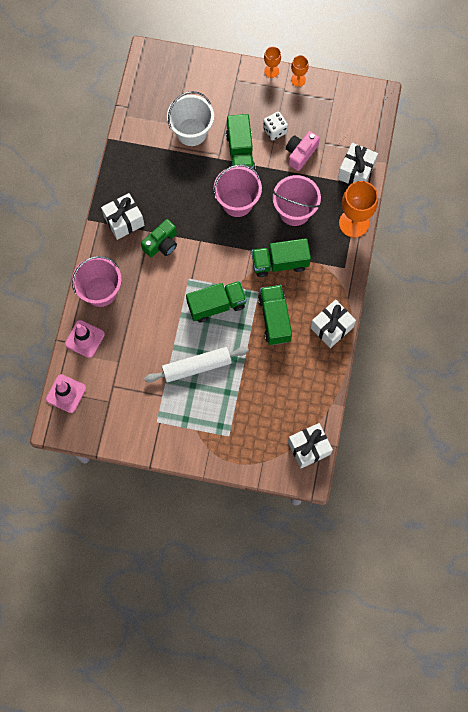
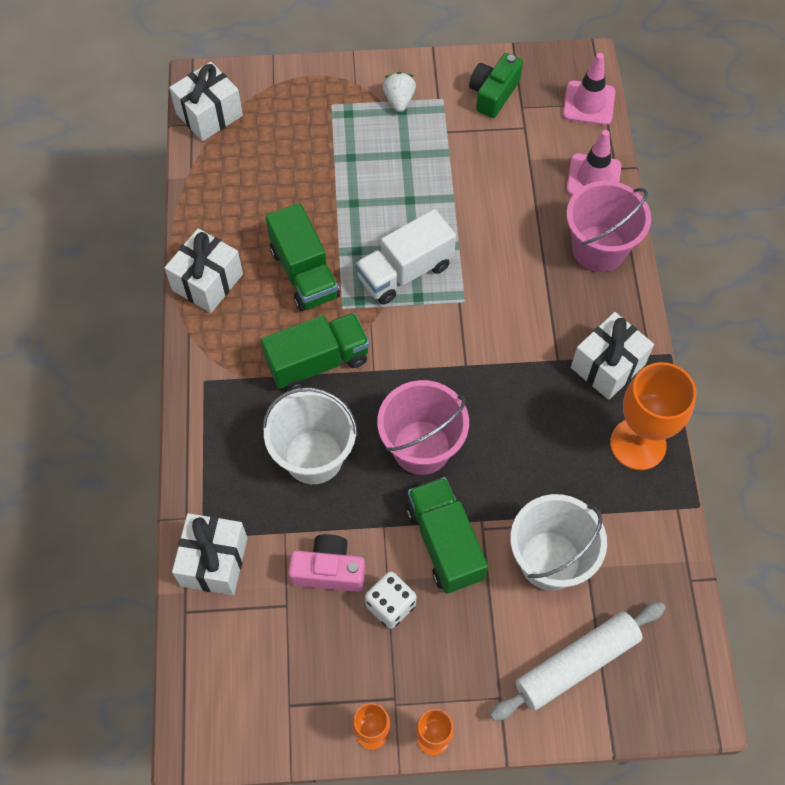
camera: 165 degrees right, 10 degrees down
green camera [141,219,177,257] -> green camera moved to [469,53,523,118]
white rolling pin [144,347,249,383] -> white rolling pin moved to [490,602,666,721]
green truck [186,281,247,323] -> white truck [355,209,456,305]
pink bucket [273,175,321,226] -> white bucket [262,387,358,484]
pink camera [286,131,320,171] -> pink camera turned 105 degrees counterclockwise [288,534,365,592]
orange goblet [339,181,378,238] -> orange goblet moved to [610,362,696,470]
none -> white strawberry [383,72,416,112]

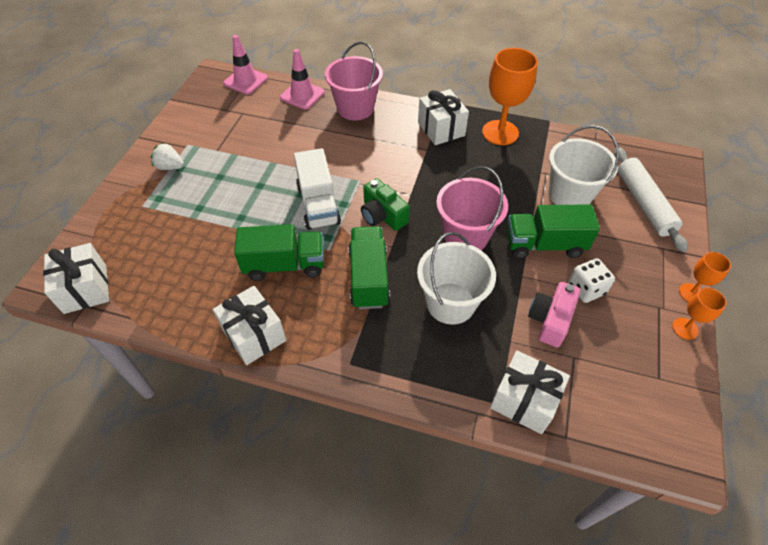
camera: 70 degrees left, 10 degrees down
green camera [469,53,523,118] -> green camera moved to [361,178,410,231]

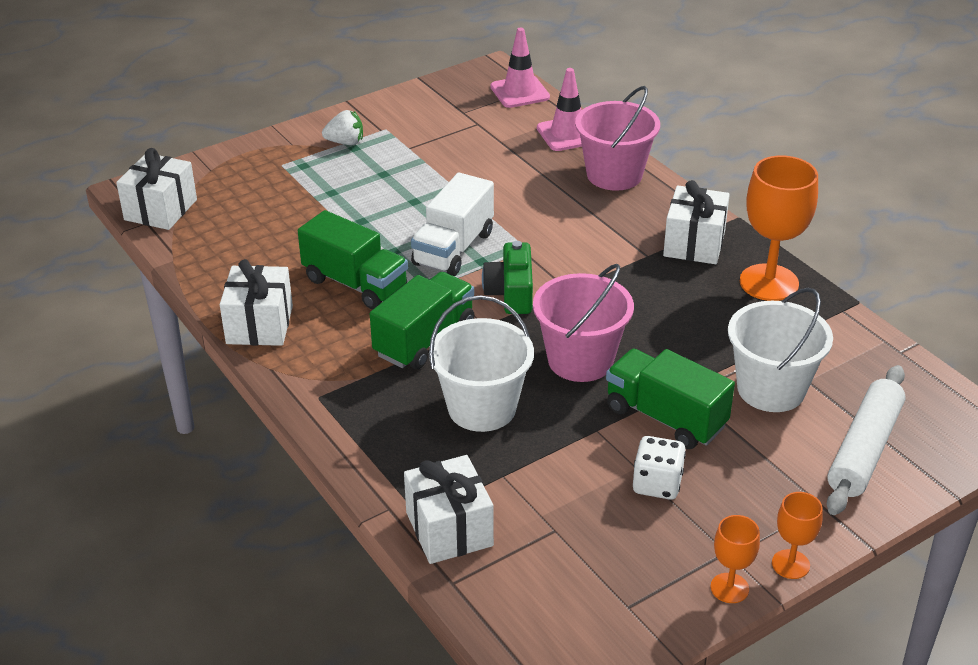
camera: 40 degrees right, 15 degrees down
white strawberry [151,142,184,170] -> white strawberry turned 120 degrees clockwise [322,110,363,145]
pink camera [528,282,580,347] -> none

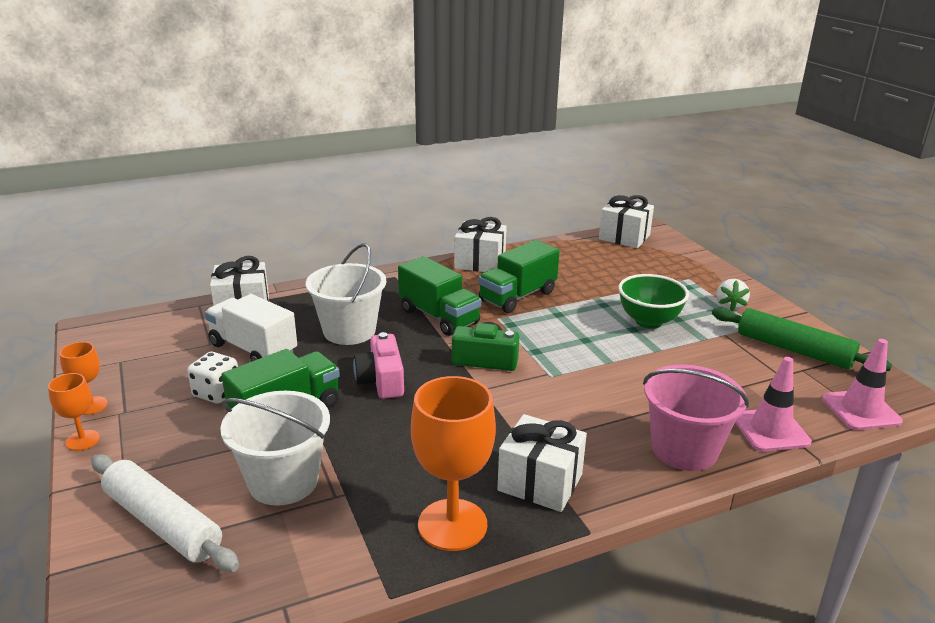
camera: 100 degrees right, 10 degrees down
white truck [411,173,494,276] -> white truck moved to [205,294,297,362]
pink bucket [533,264,634,382] -> pink camera [353,332,404,399]
none -> green bowl [618,274,689,329]
none -> green rolling pin [712,307,892,371]

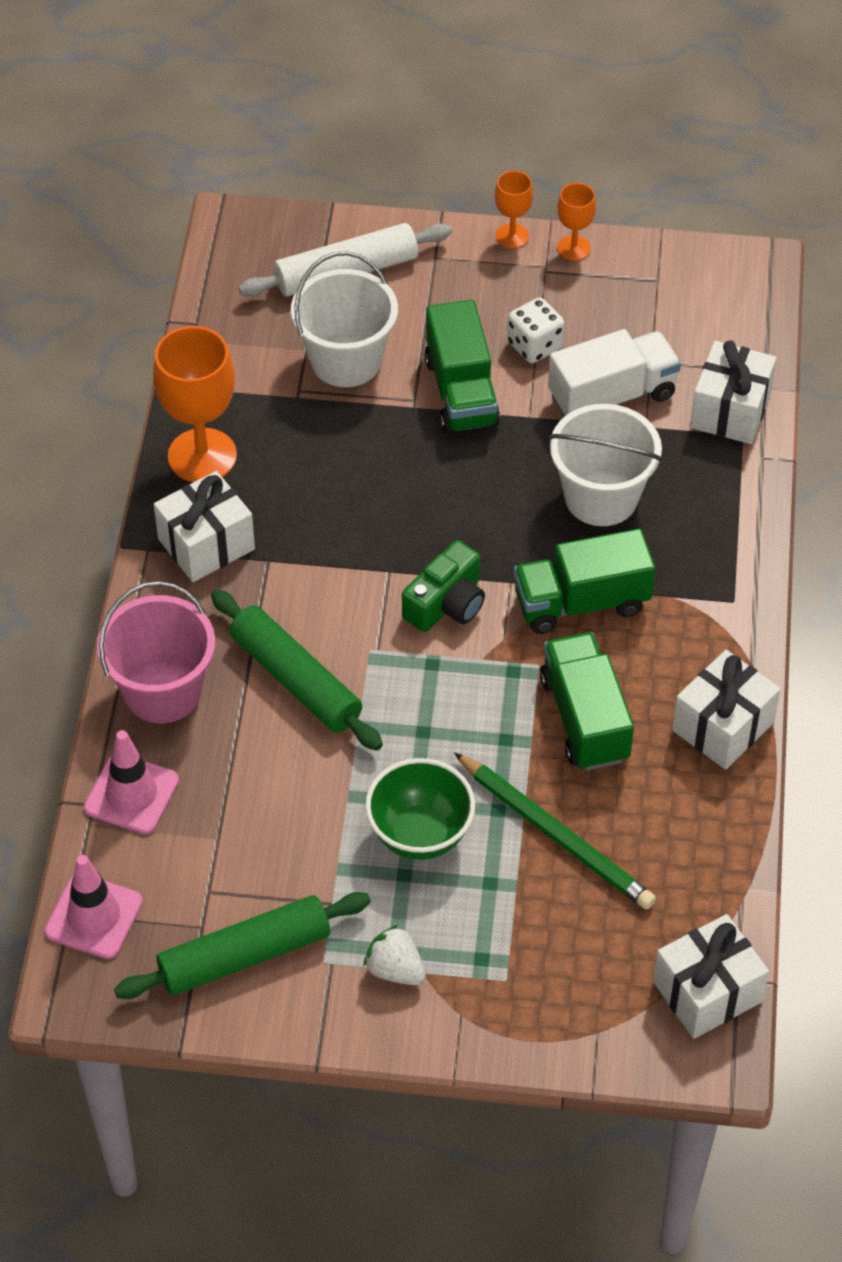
camera: 120 degrees right, 25 degrees up
pink camera [353,332,404,399] -> none
none -> green rolling pin [211,590,383,751]
none -> green pencil [454,752,656,910]

